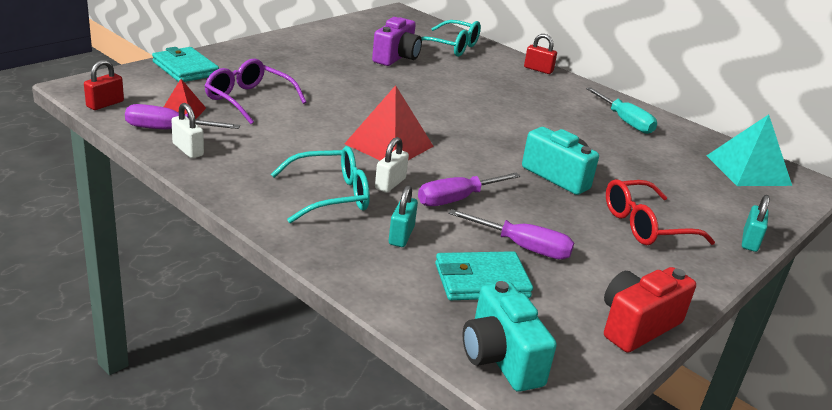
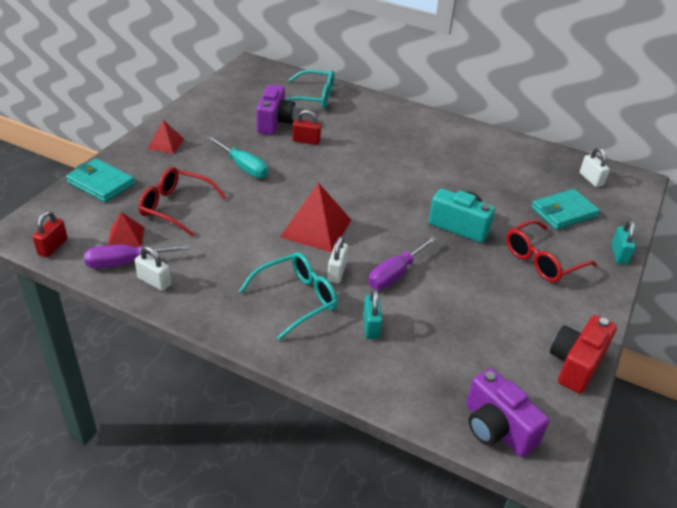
camera: 15 degrees left, 10 degrees up
purple glasses [205,59,306,124] -> red glasses [138,167,227,237]
turquoise wallet [435,251,533,300] -> turquoise wallet moved to [531,189,600,230]
purple screwdriver [448,209,574,260] -> none
turquoise camera [463,281,557,392] -> purple camera [466,368,549,457]
red padlock [524,34,557,74] -> red padlock moved to [293,110,321,145]
turquoise screwdriver [586,87,657,134] -> turquoise screwdriver moved to [207,136,268,178]
turquoise pyramid [706,114,792,186] -> white padlock [580,147,610,187]
none -> red pyramid [147,120,185,154]

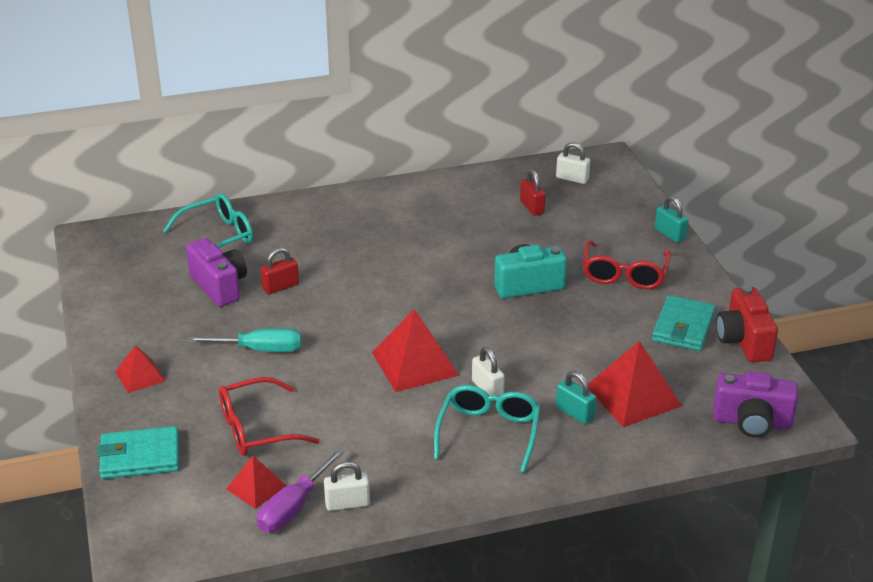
camera: 40 degrees left, 5 degrees down
red padlock [32,211,68,257] -> red padlock moved to [520,169,545,216]
purple screwdriver [368,236,437,290] -> none
turquoise wallet [531,189,600,230] -> turquoise wallet moved to [652,295,715,351]
none -> red pyramid [588,341,682,427]

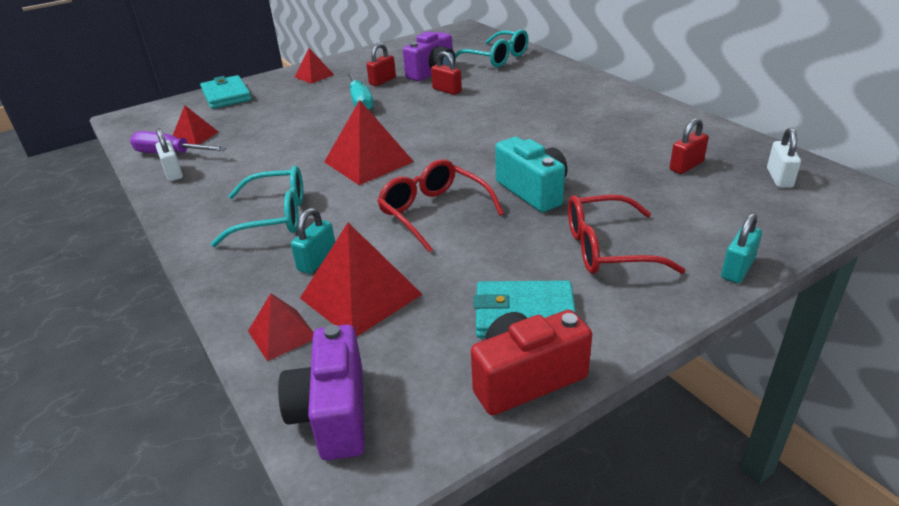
camera: 75 degrees right, 0 degrees up
red glasses [219,377,320,456] -> red glasses moved to [377,159,504,253]
white padlock [472,347,505,401] -> none
none -> red pyramid [248,293,314,361]
none -> red padlock [366,43,396,86]

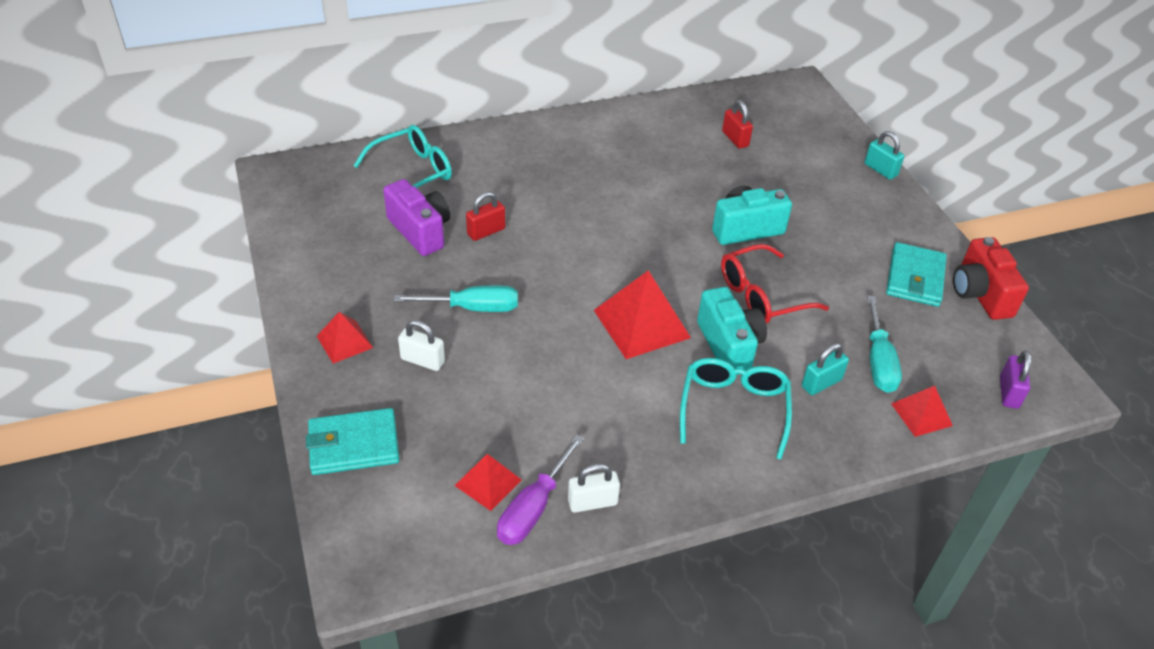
camera: 80 degrees left, 10 degrees up
purple camera [278,325,365,460] -> purple padlock [1000,350,1031,409]
turquoise padlock [291,208,335,274] -> turquoise padlock turned 75 degrees counterclockwise [802,343,849,395]
red pyramid [300,223,422,337] -> turquoise screwdriver [867,296,902,393]
red padlock [366,43,396,86] -> none
red glasses [568,194,686,274] -> none
white padlock [767,128,801,188] -> white padlock moved to [398,320,445,371]
none -> turquoise camera [697,287,767,375]

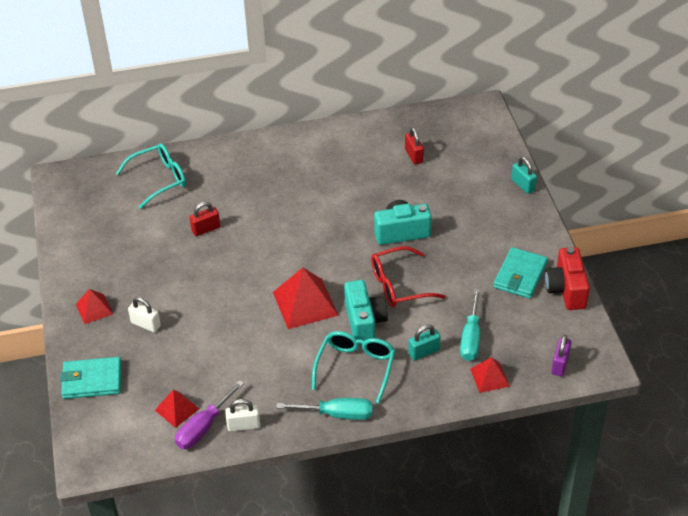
camera: 10 degrees right, 0 degrees up
purple camera [383,179,450,256] -> none
turquoise screwdriver [394,285,518,312] -> turquoise screwdriver moved to [276,398,373,420]

